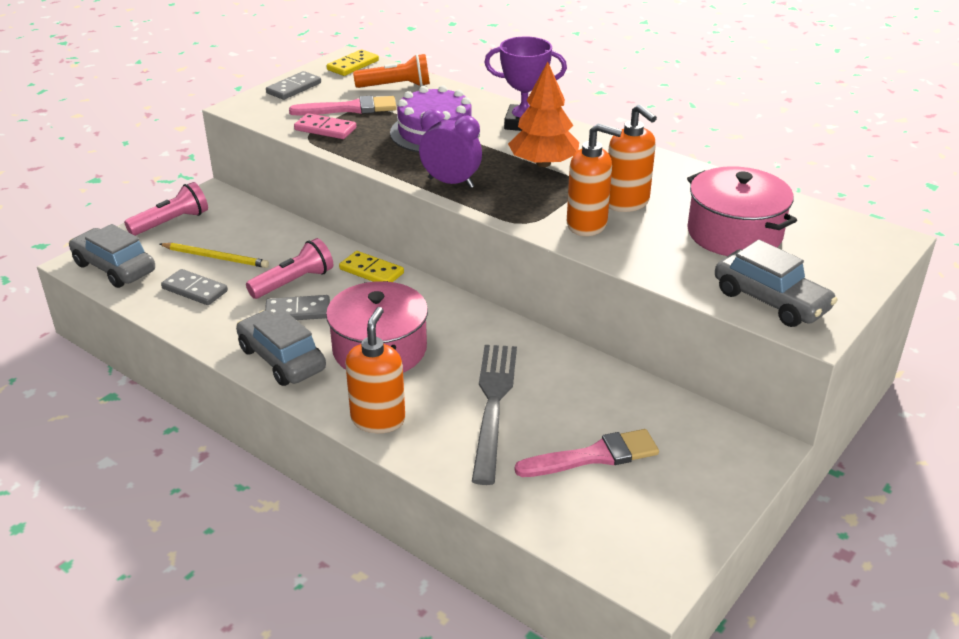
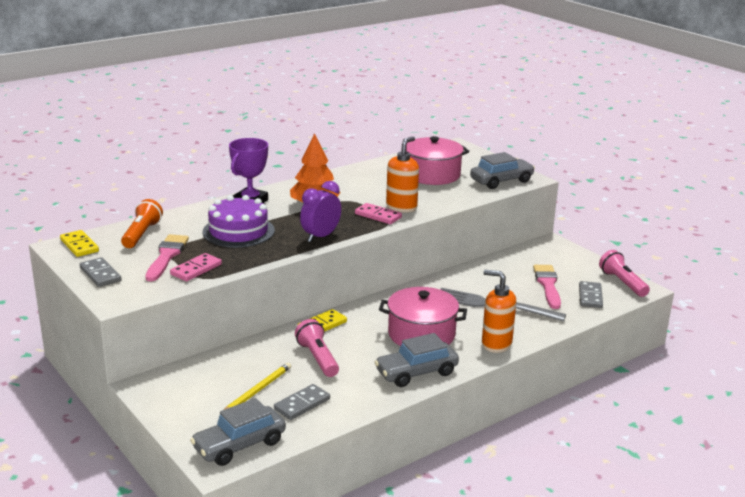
camera: 75 degrees left, 10 degrees down
pink flashlight [124,182,208,236] -> pink flashlight moved to [599,250,650,297]
grey domino [265,295,330,320] -> grey domino moved to [579,281,603,308]
orange soap dispenser [608,104,657,212] -> none
none -> pink domino [355,203,402,224]

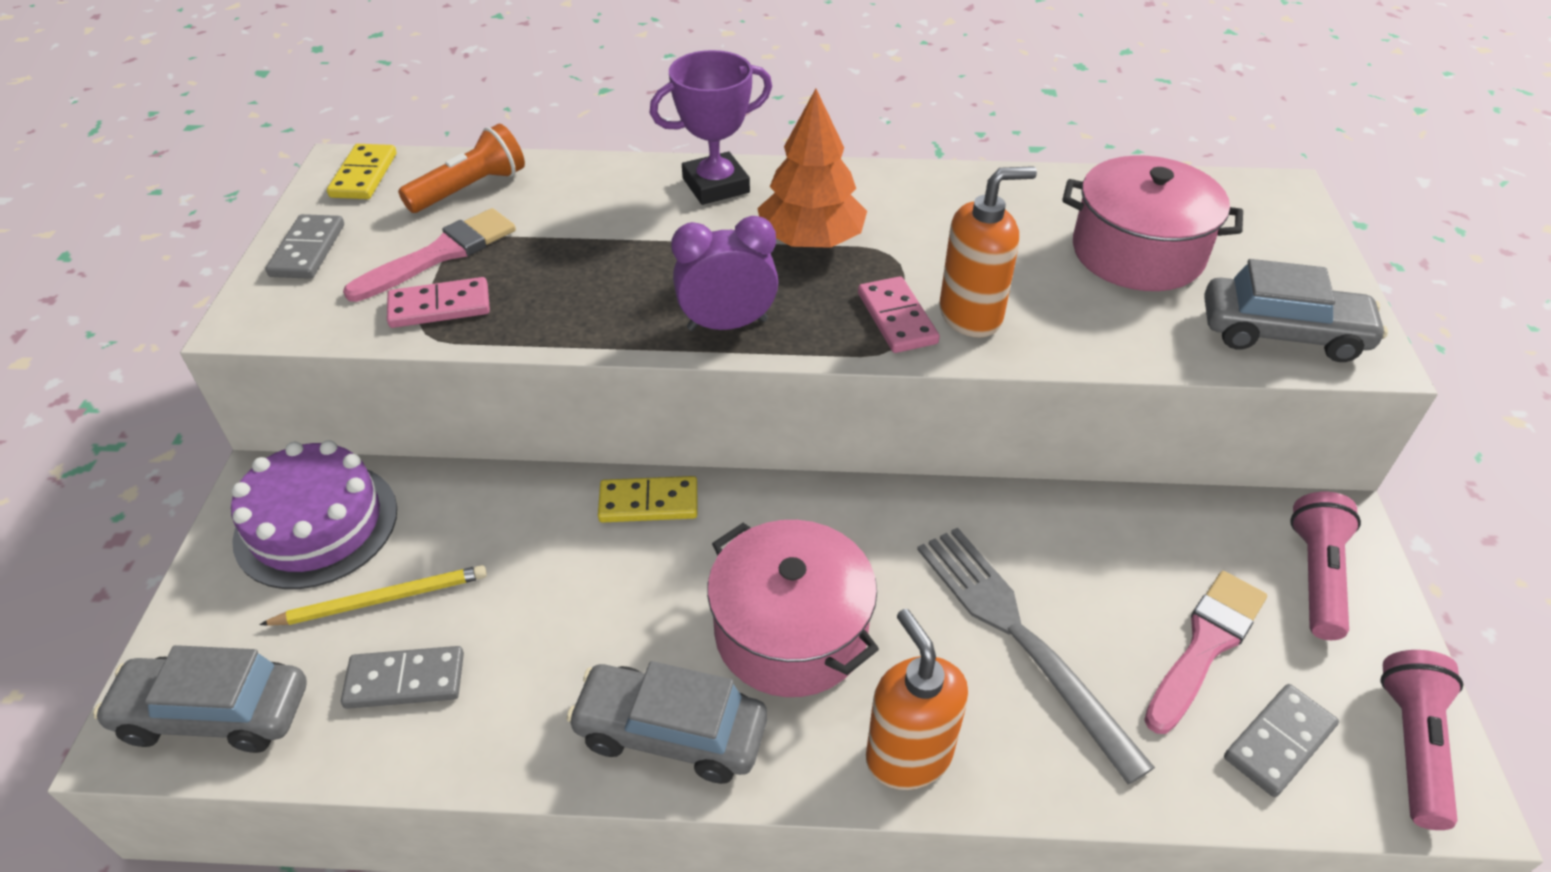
camera: 40 degrees right, 20 degrees up
purple cake [202,195,275,248] -> purple cake moved to [231,440,397,589]
pink flashlight [295,319,339,377] -> pink flashlight moved to [1290,492,1361,640]

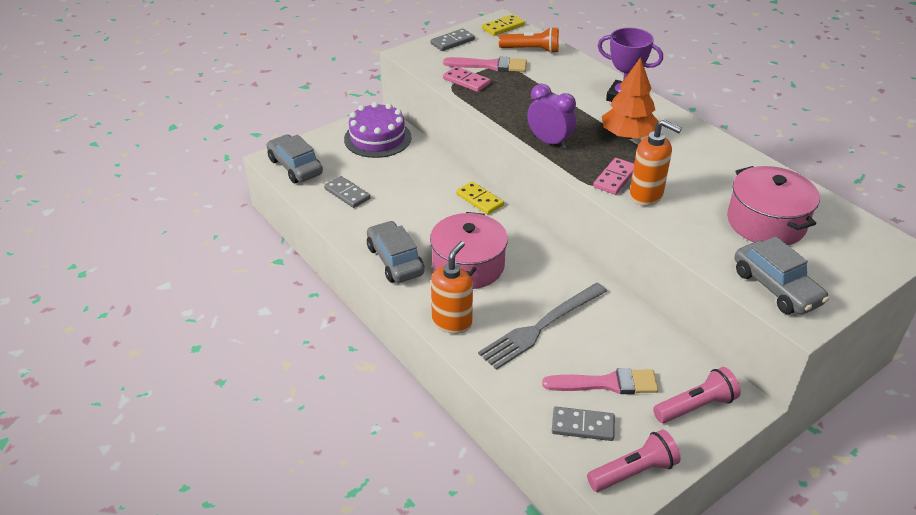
camera: 50 degrees right, 5 degrees down
yellow pencil [259,565,487,626] -> none
grey fork [917,528,1155,784] -> grey fork turned 150 degrees counterclockwise [478,283,607,370]

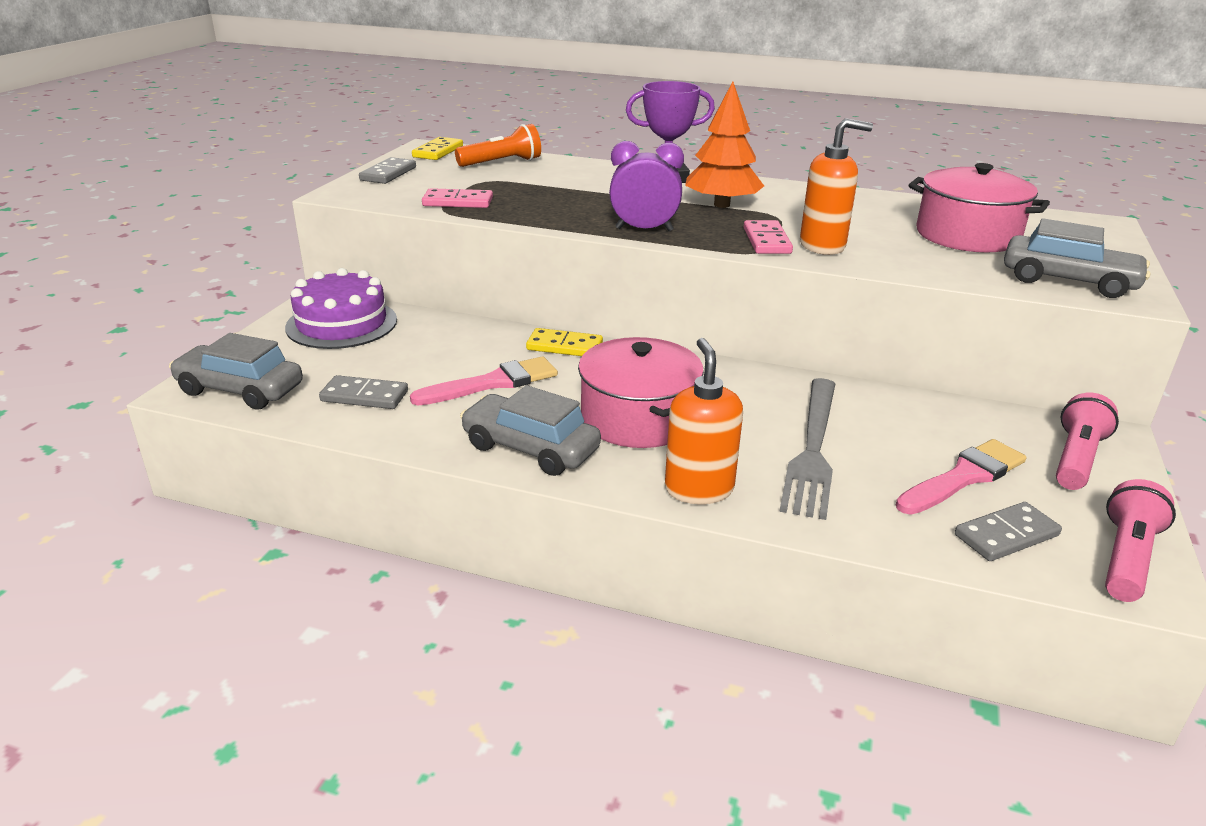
camera: 35 degrees left, 10 degrees down
pink brush [443,56,527,72] -> pink brush moved to [410,356,558,405]

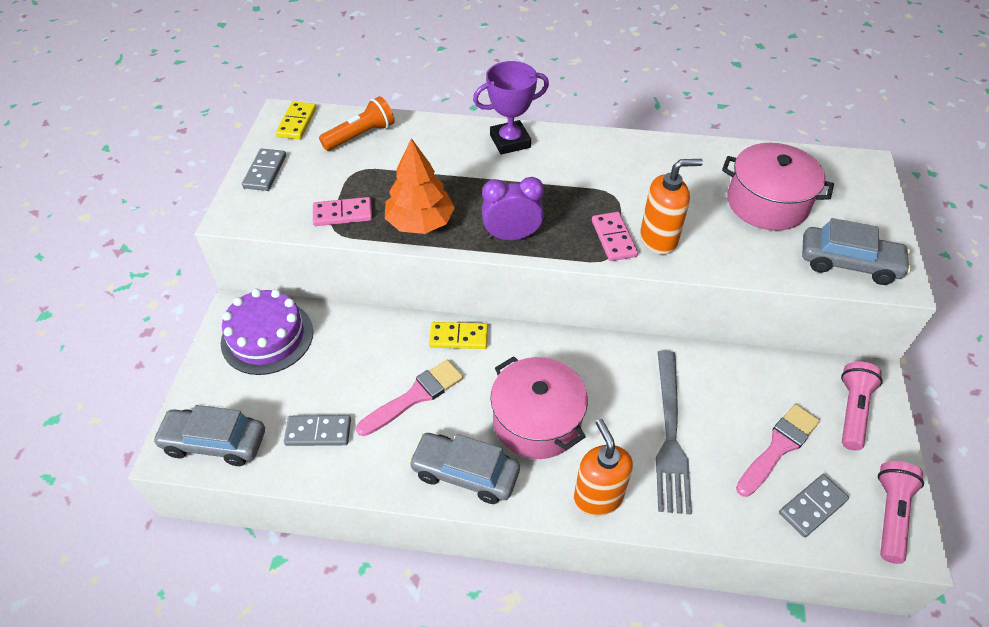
camera: 10 degrees left, 20 degrees up
orange tree [685,82,764,208] -> orange tree moved to [385,138,455,234]

